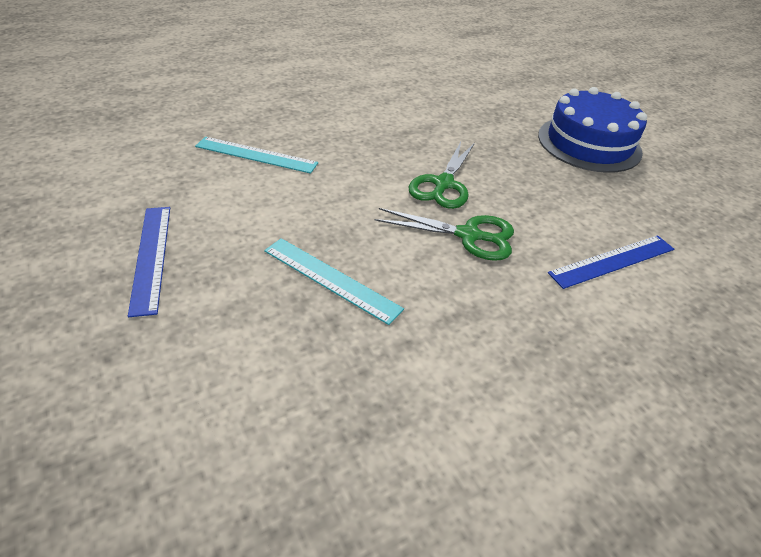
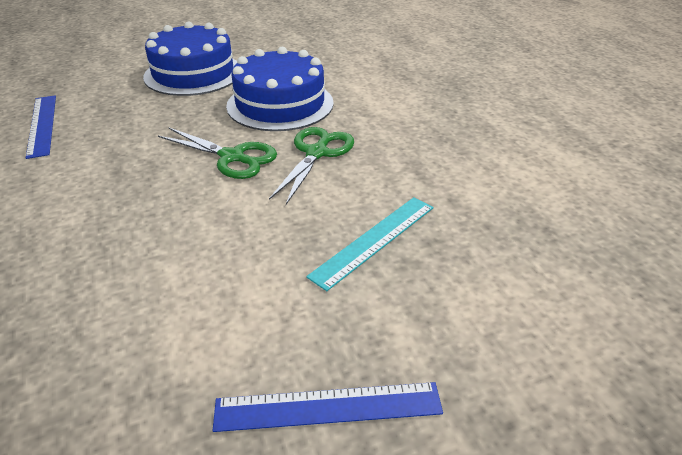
camera: 80 degrees left, 5 degrees down
turquoise ruler [195,137,318,174] -> none
blue ruler [548,235,674,289] -> blue ruler moved to [26,95,56,159]
none -> blue cake [226,47,334,131]

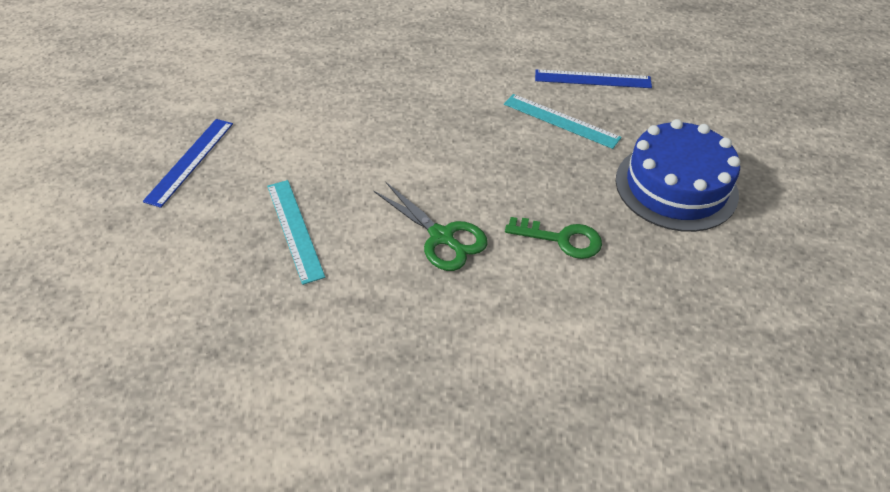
camera: 115 degrees right, 10 degrees up
green scissors [158,127,277,179] -> none
blue cake [226,47,334,131] -> green key [505,217,602,259]
none -> turquoise ruler [504,94,621,149]

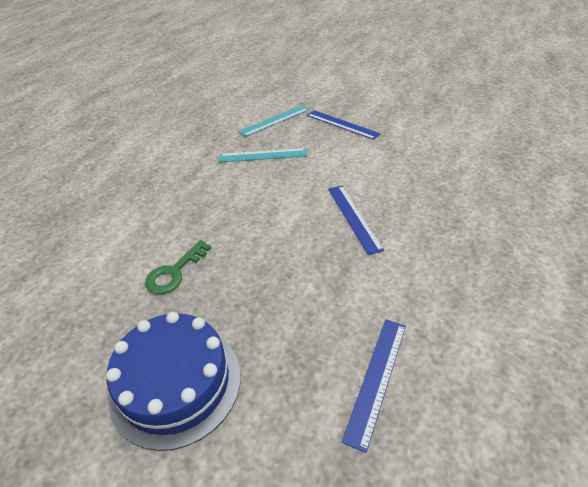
camera: 110 degrees right, 5 degrees down
green scissors [374,182,488,271] -> none
turquoise ruler [504,94,621,149] -> turquoise ruler moved to [238,106,308,137]
none -> blue ruler [328,186,385,255]

